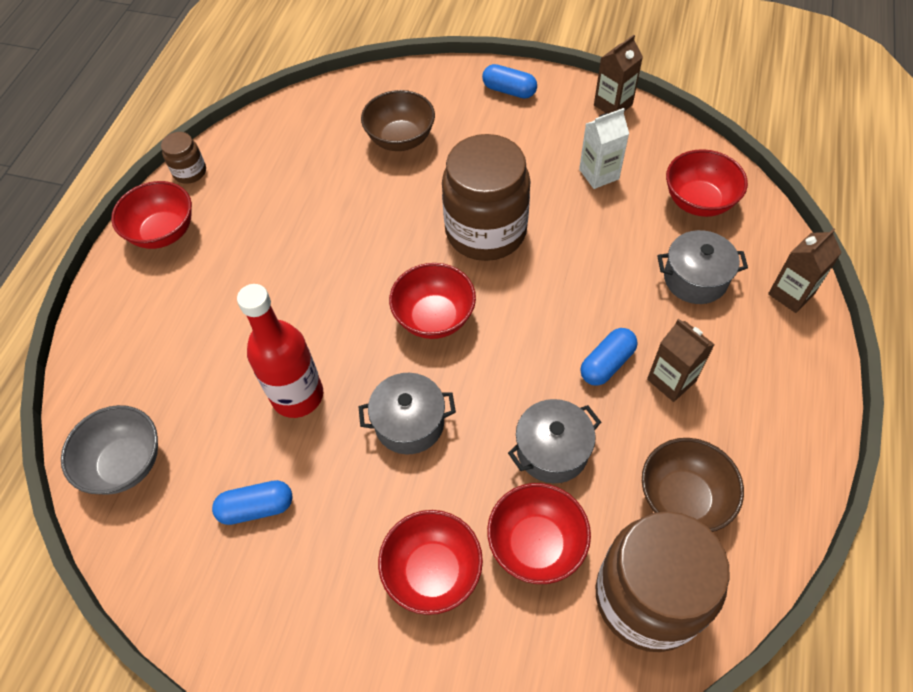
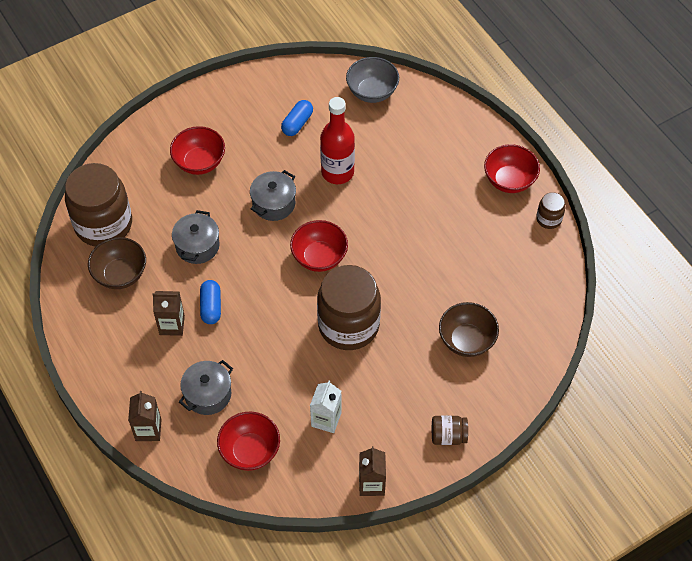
camera: 130 degrees right, 0 degrees up
blue capsule [482,64,537,99] -> brown jar [432,416,468,445]
red bowl [487,483,591,584] -> none

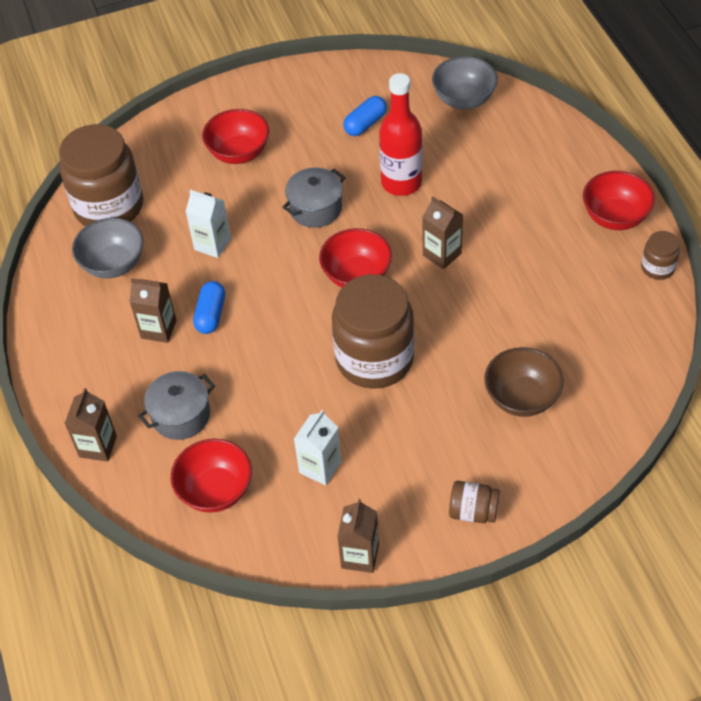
camera: 15 degrees right, 5 degrees down
brown bowl [88,237,146,289] -> grey bowl [72,218,143,278]
grey pot [172,210,220,264] -> white carton [186,189,231,258]
none -> brown carton [423,196,463,269]

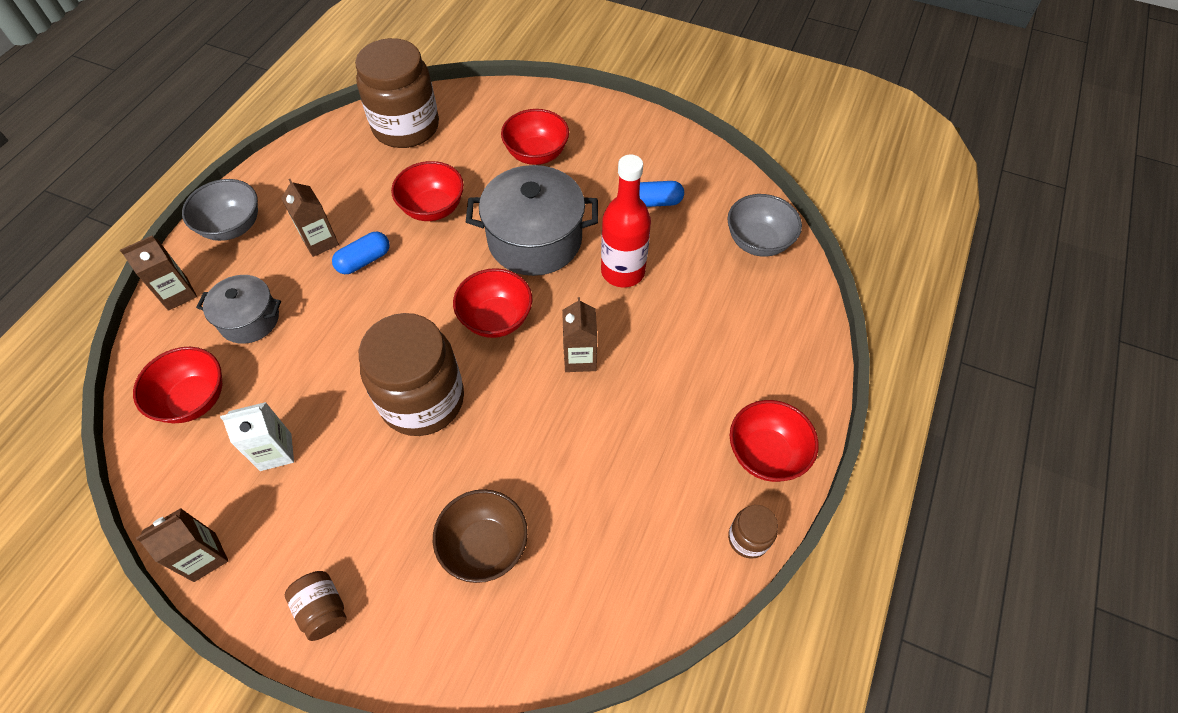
camera: 40 degrees right, 5 degrees up
grey bowl [72,218,143,278] -> grey bowl moved to [182,179,258,241]
white carton [186,189,231,258] -> red bowl [391,161,464,221]
grey pot [282,167,345,228] -> grey pot [466,165,598,276], size x1.70

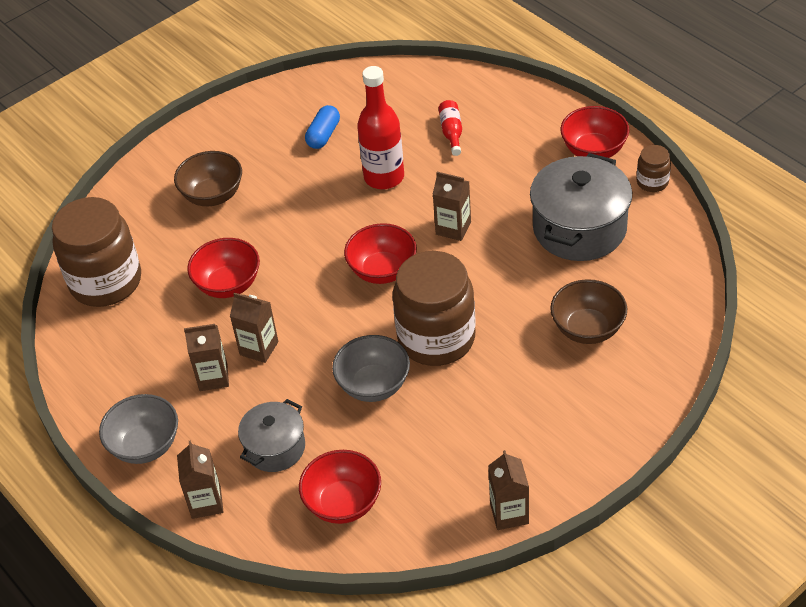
camera: 60 degrees left, 10 degrees down
white carton [220,402,294,471] -> none
brown jar [285,571,346,641] -> none
blue capsule [332,232,390,274] -> brown carton [230,293,278,363]
grey pot [466,165,598,276] -> grey pot moved to [530,153,632,261]
red bowl [501,109,569,165] -> brown bowl [174,151,242,206]
grey bowl [727,194,802,257] -> grey bowl moved to [332,335,410,402]
none -> red bottle [438,100,462,156]

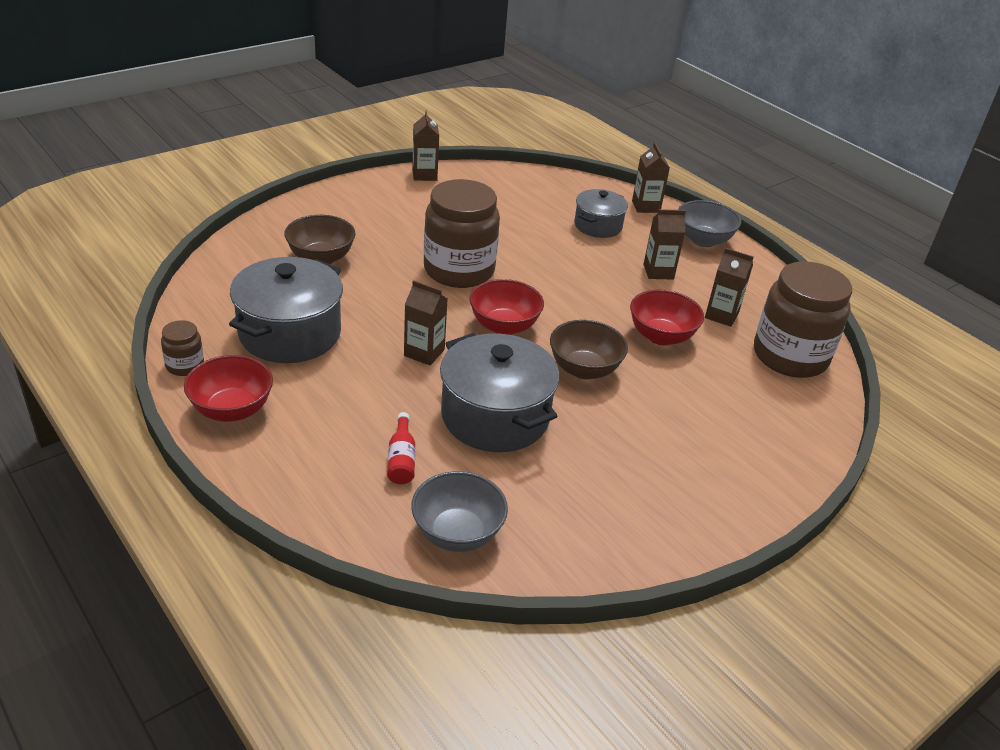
camera: 175 degrees right, 10 degrees down
brown bowl [174,151,242,206] -> brown bowl moved to [550,320,628,379]
brown carton [230,293,278,363] -> brown carton moved to [705,248,754,327]
red bowl [299,450,381,524] -> none
blue capsule [305,105,340,149] -> none
grey bowl [332,335,410,402] -> grey bowl moved to [411,471,508,552]
red bottle [357,66,404,189] -> grey pot [440,333,560,452]

